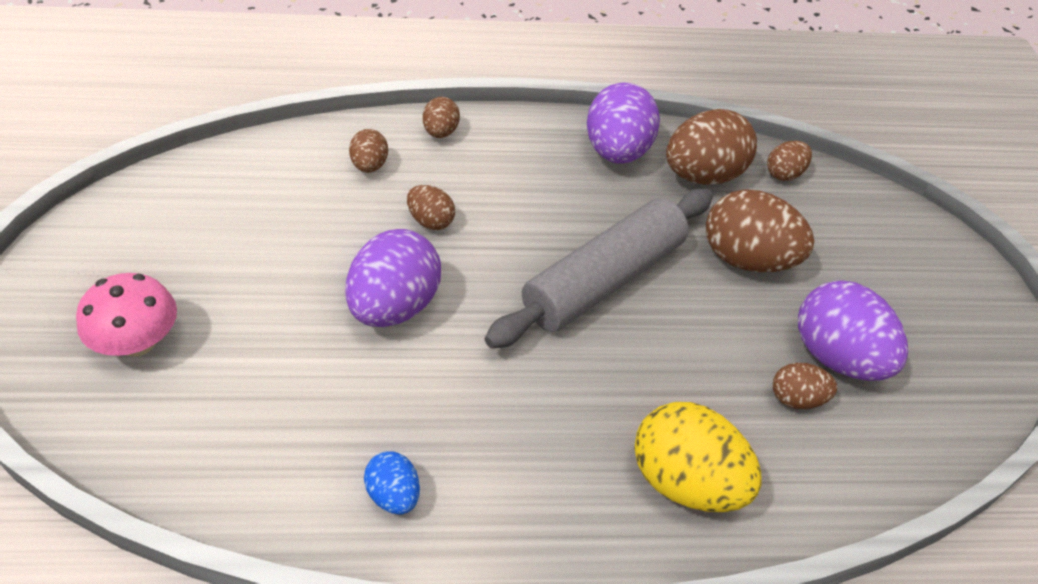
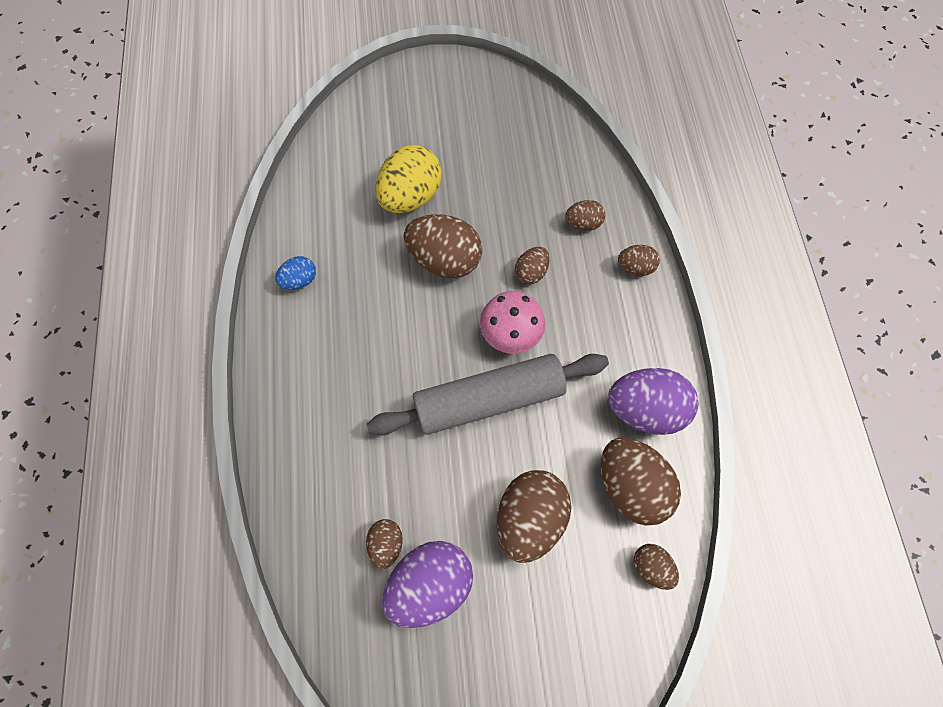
camera: 90 degrees right, 20 degrees up
pink mushroom [76,273,177,357] -> pink mushroom moved to [480,291,545,354]
purple egg [345,229,441,327] -> brown egg [403,214,482,279]
grey rolling pin [485,189,713,349] -> grey rolling pin turned 60 degrees counterclockwise [367,354,609,435]
yellow egg [634,402,762,512] -> yellow egg moved to [375,145,442,213]

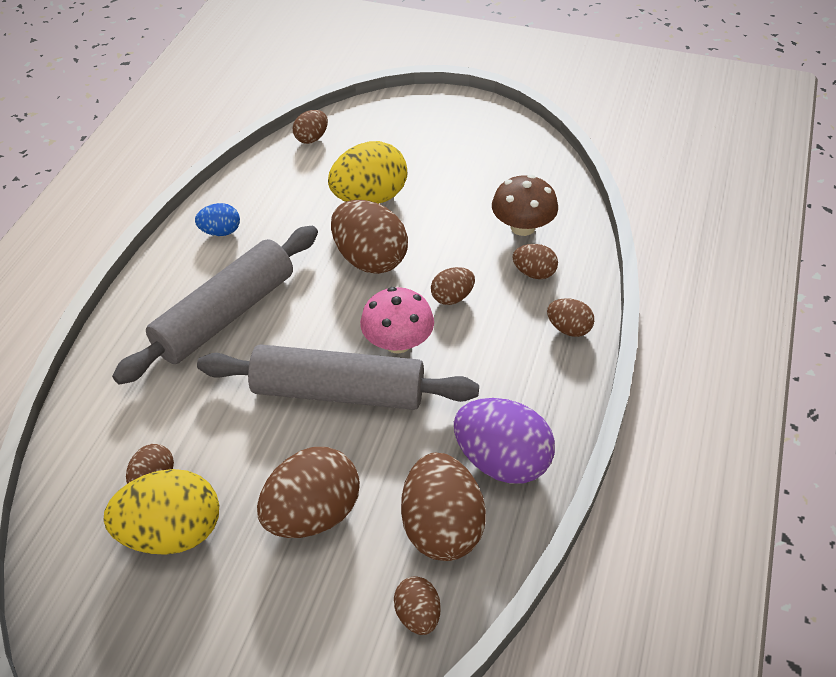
camera: 25 degrees right, 20 degrees down
purple egg [382,541,473,628] -> yellow egg [103,469,219,555]
none -> grey rolling pin [112,225,318,385]
none -> brown egg [293,110,328,144]
none -> brown mushroom [492,175,558,236]

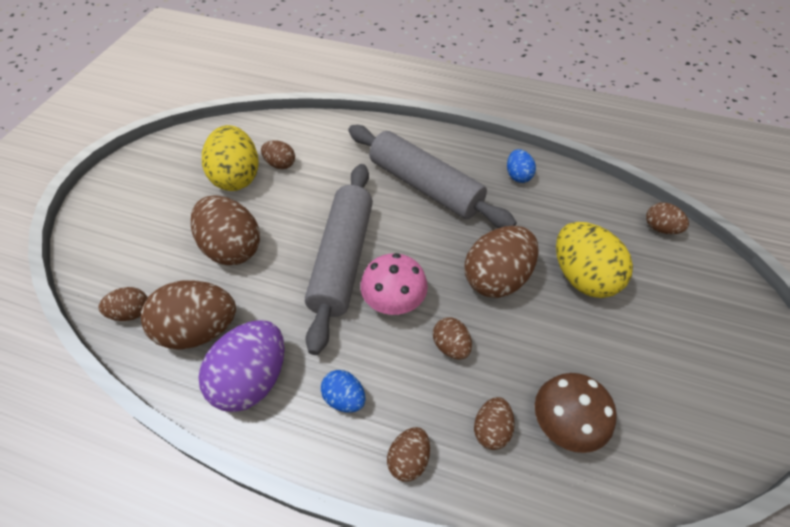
camera: 90 degrees right, 5 degrees up
none -> blue egg [321,370,366,413]

